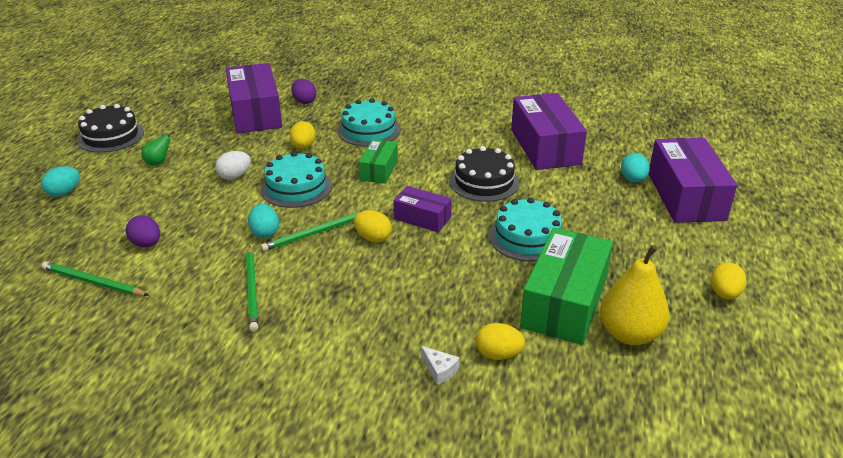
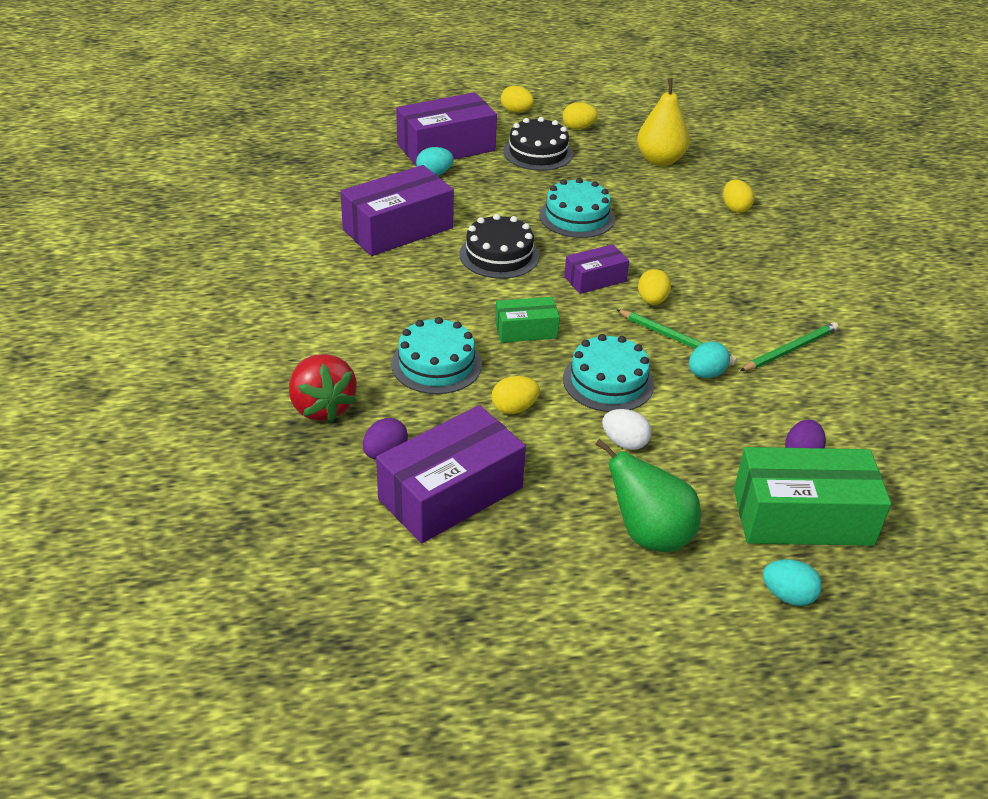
camera: 115 degrees left, 5 degrees up
green pencil [41,261,149,296] -> none
black cake [77,104,144,153] -> black cake moved to [503,117,573,171]
green pear [142,131,174,165] -> green pear [595,439,701,552], size x2.07
purple box [394,186,451,232] -> purple box turned 60 degrees clockwise [564,244,629,294]
white cheese [421,346,459,385] -> none
green box [520,228,613,345] -> green box moved to [734,447,891,546]
none -> red strawberry [289,354,357,422]
none -> yellow egg [501,86,534,113]

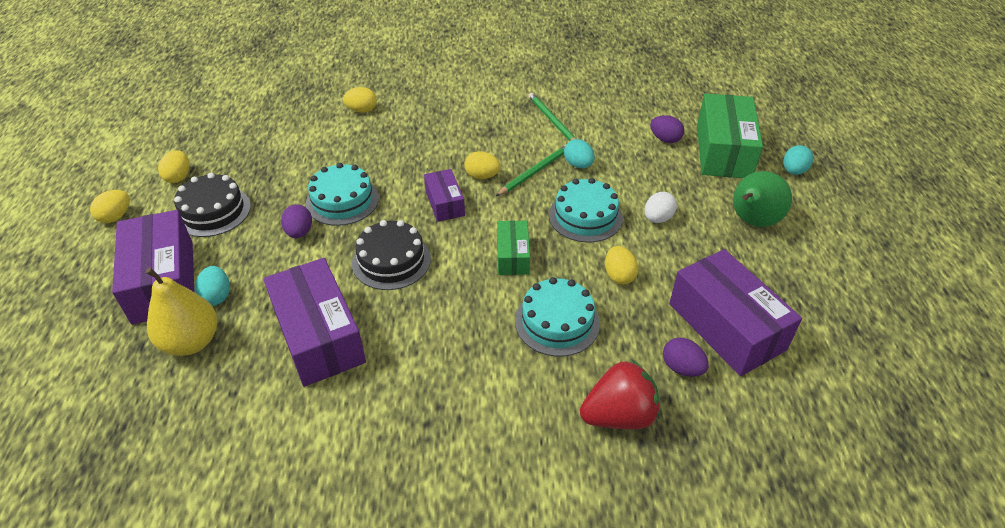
camera: 80 degrees left, 5 degrees up
yellow pear [637,78,690,166] -> yellow pear moved to [145,267,218,356]
none -> purple egg [281,204,312,238]

